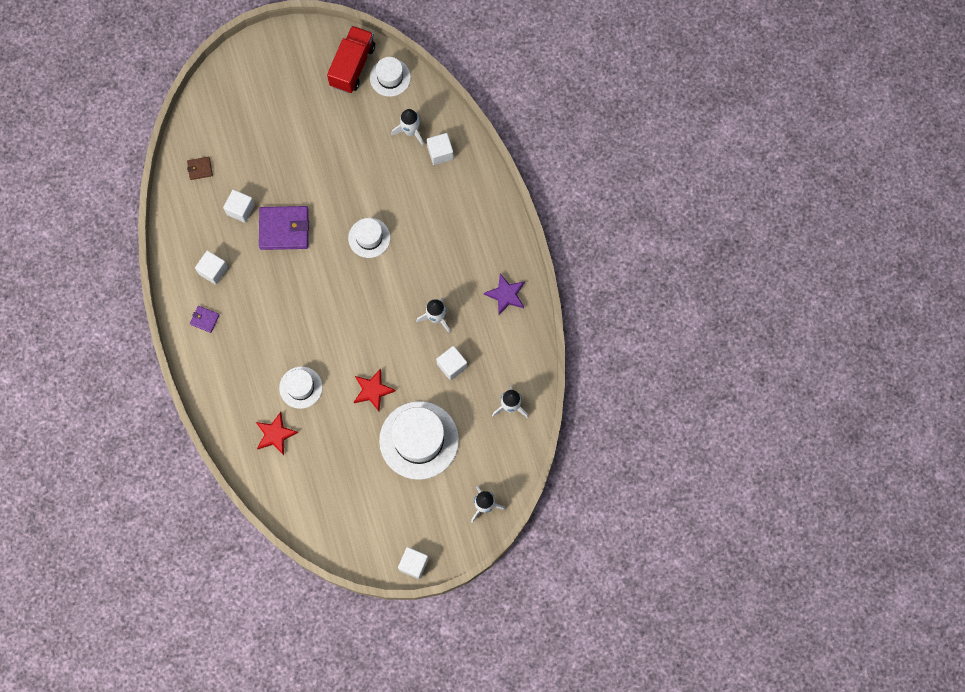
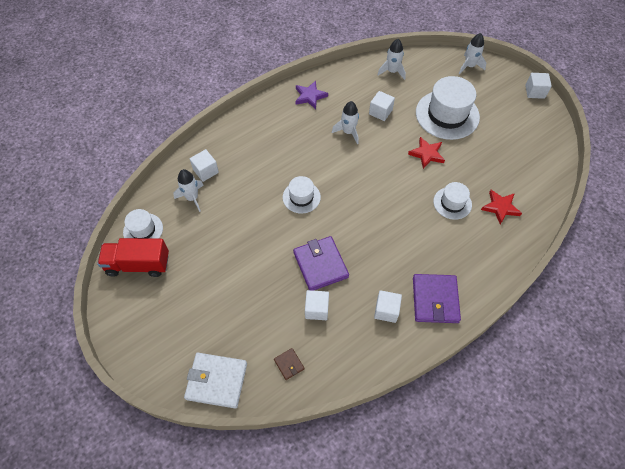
camera: 110 degrees left, 15 degrees down
purple wallet [190,306,220,333] -> purple wallet [413,274,461,323], size x2.11
none -> white wallet [184,353,247,409]

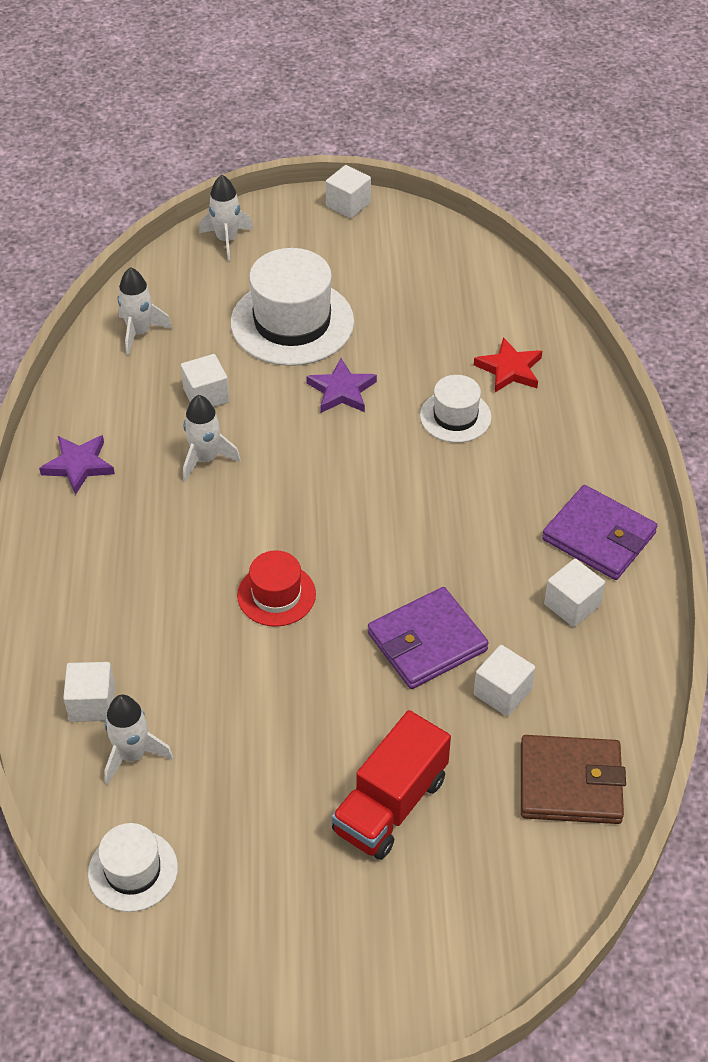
camera: 55 degrees left, 10 degrees down
red truck [97,238,169,277] -> red truck moved to [332,710,451,860]
white wallet [184,353,247,409] -> none
brown wallet [274,348,304,380] -> brown wallet [521,735,626,824], size x2.11
white hat [283,176,321,214] -> red hat [237,550,316,627]
purple wallet [293,236,349,291] -> purple wallet turned 45 degrees counterclockwise [368,587,489,689]
red star [408,137,445,169] -> purple star [306,358,377,413]

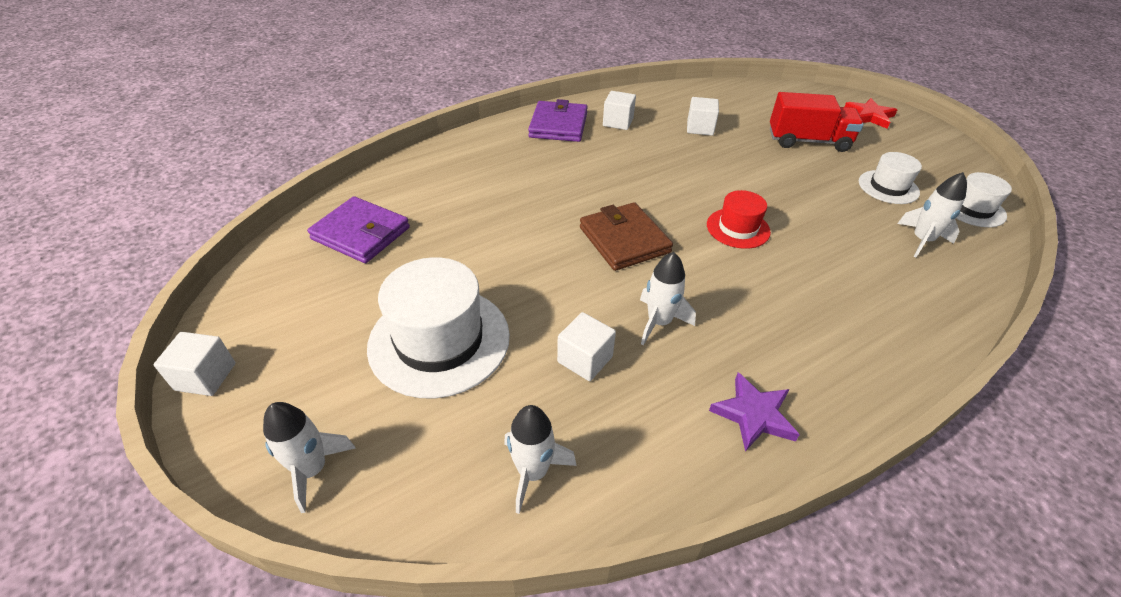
camera: 120 degrees left, 5 degrees down
white cube [63,662,115,722] -> none
purple star [306,358,377,413] -> none
purple wallet [368,587,489,689] -> purple wallet moved to [307,196,410,263]
white hat [420,375,492,443] -> white hat moved to [859,152,922,204]
red star [474,337,542,392] -> red star moved to [845,98,897,129]
brown wallet [521,735,626,824] -> brown wallet moved to [580,202,673,271]

